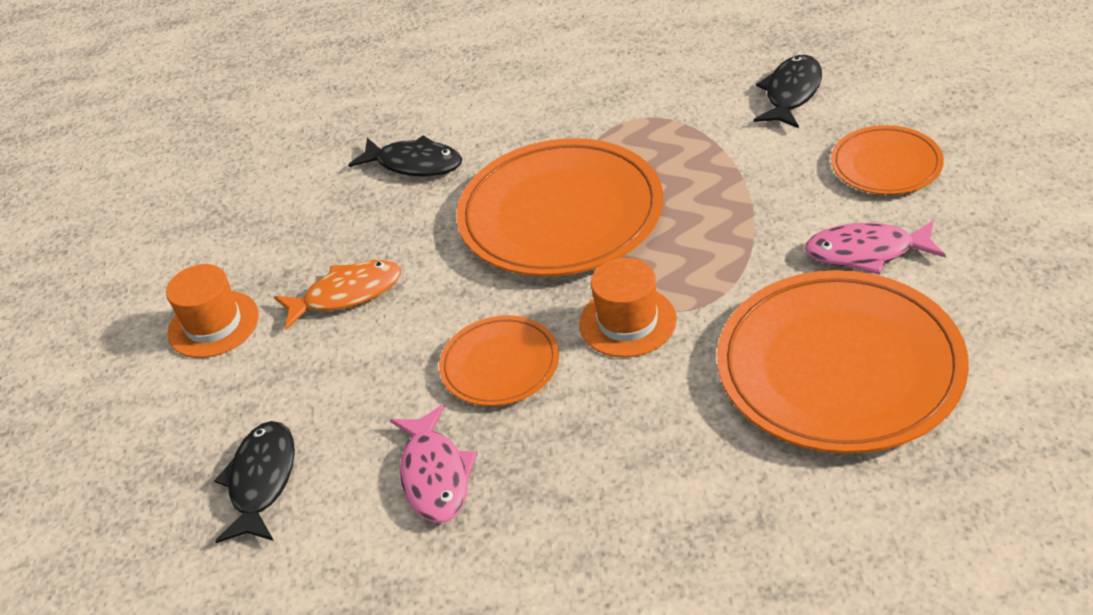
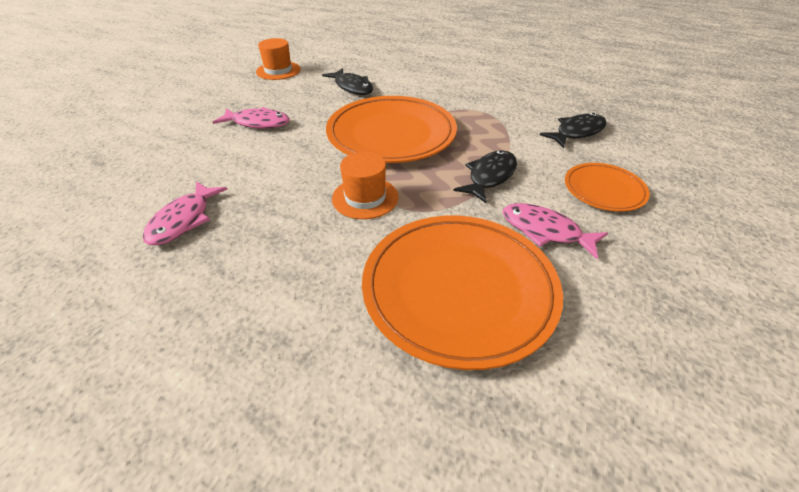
camera: 25 degrees right, 0 degrees up
orange hat [166,264,259,358] -> orange hat moved to [256,38,301,80]
black fish [214,421,295,543] -> black fish moved to [454,150,517,203]
orange fish [274,260,401,330] -> pink fish [213,107,290,129]
orange plate [439,315,559,406] -> none

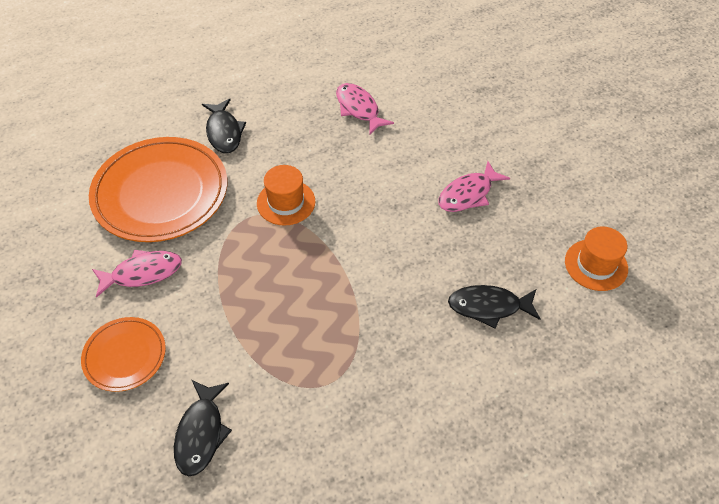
camera: 130 degrees right, 10 degrees up
orange plate [326,96,457,163] -> none
black fish [454,150,517,203] -> black fish moved to [202,99,246,153]

